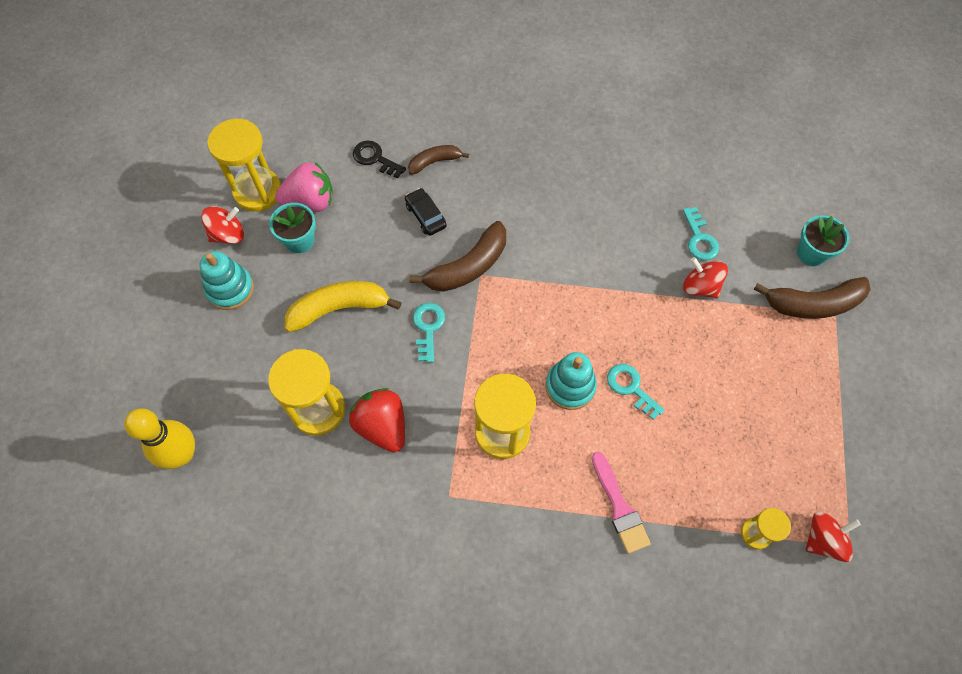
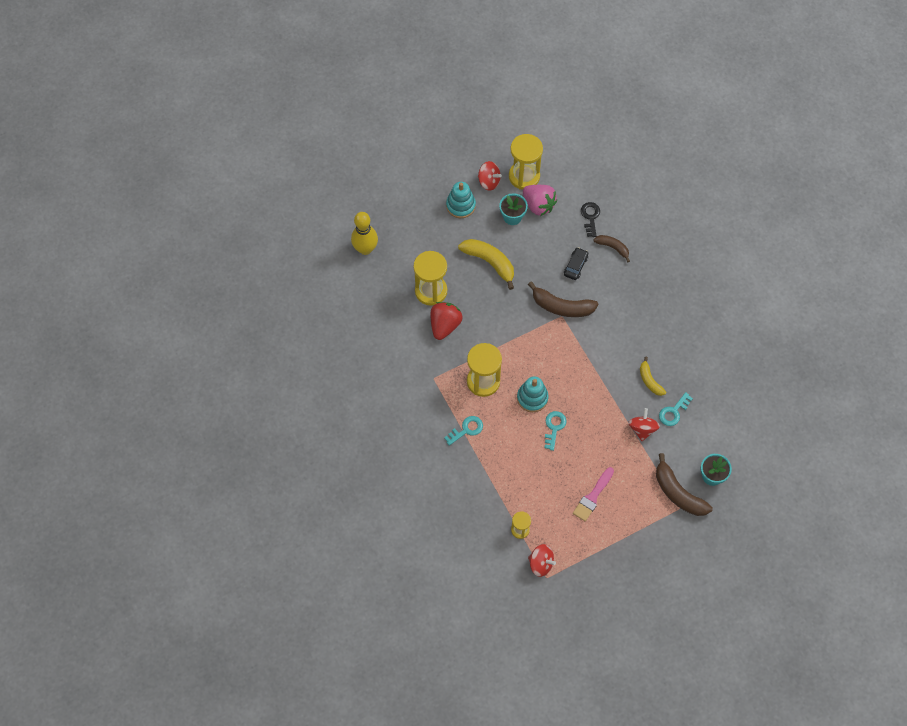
camera: 55 degrees right, 0 degrees up
turquoise key [413,303,445,363] -> turquoise key moved to [444,416,483,446]
pink brush [592,452,651,554] -> pink brush moved to [573,467,614,521]
none -> yellow banana [640,356,666,396]

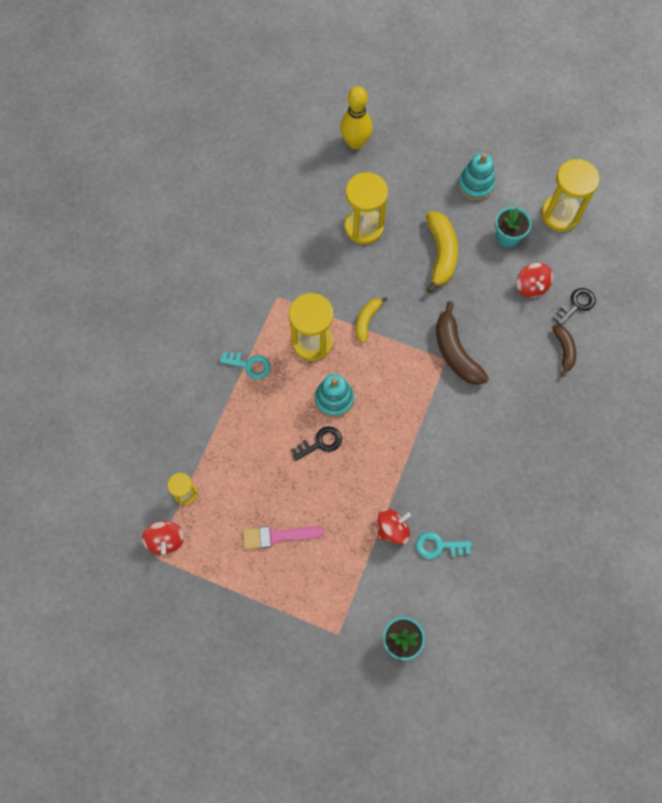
camera: 50 degrees right, 5 degrees up
red strawberry [430,302,462,340] -> none
red spinning top [478,161,502,191] -> red spinning top moved to [517,263,553,298]
pink strawberry [523,185,557,216] -> none
turquoise key [545,411,567,451] -> black key [291,426,342,461]
black car [564,247,588,280] -> none
yellow banana [640,356,666,396] -> yellow banana moved to [356,297,388,343]
brown banana [656,453,713,516] -> none

